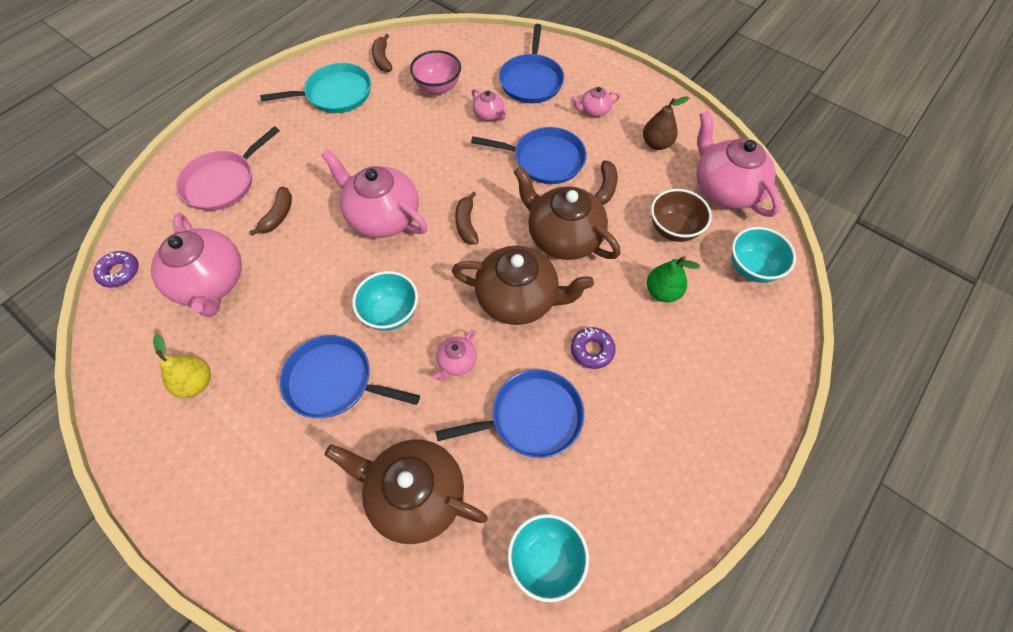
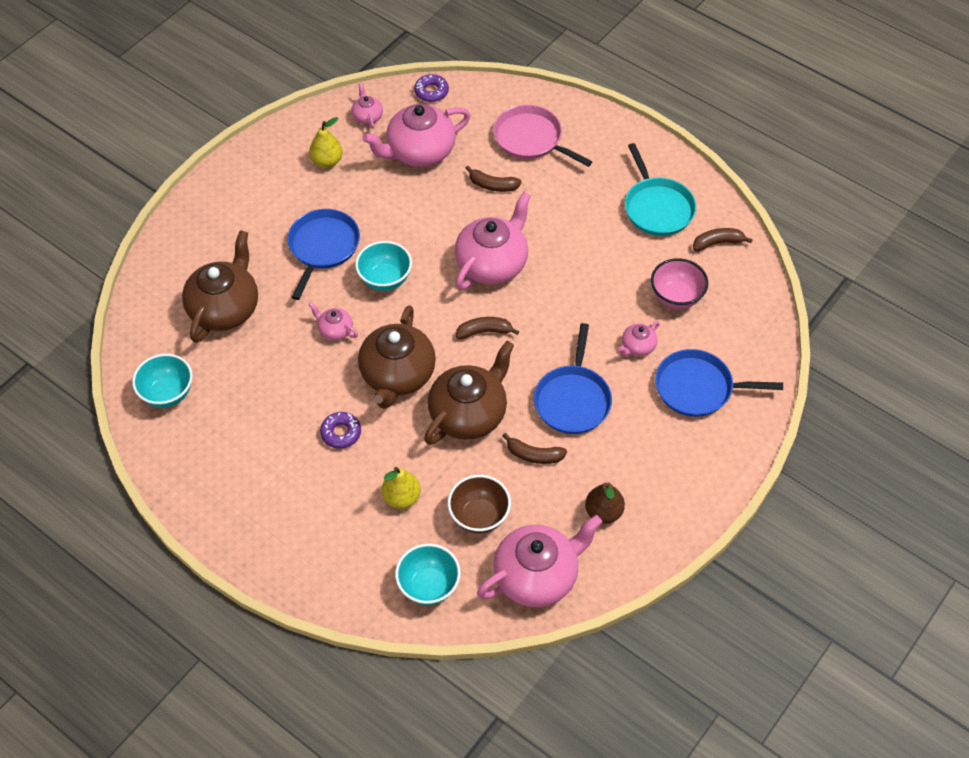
camera: 90 degrees right, 5 degrees down
blue pan [436,369,584,458] -> none
pink teapot [571,87,620,117] -> pink teapot moved to [351,83,383,129]
green pear [647,256,700,302] -> yellow pear [382,467,421,509]

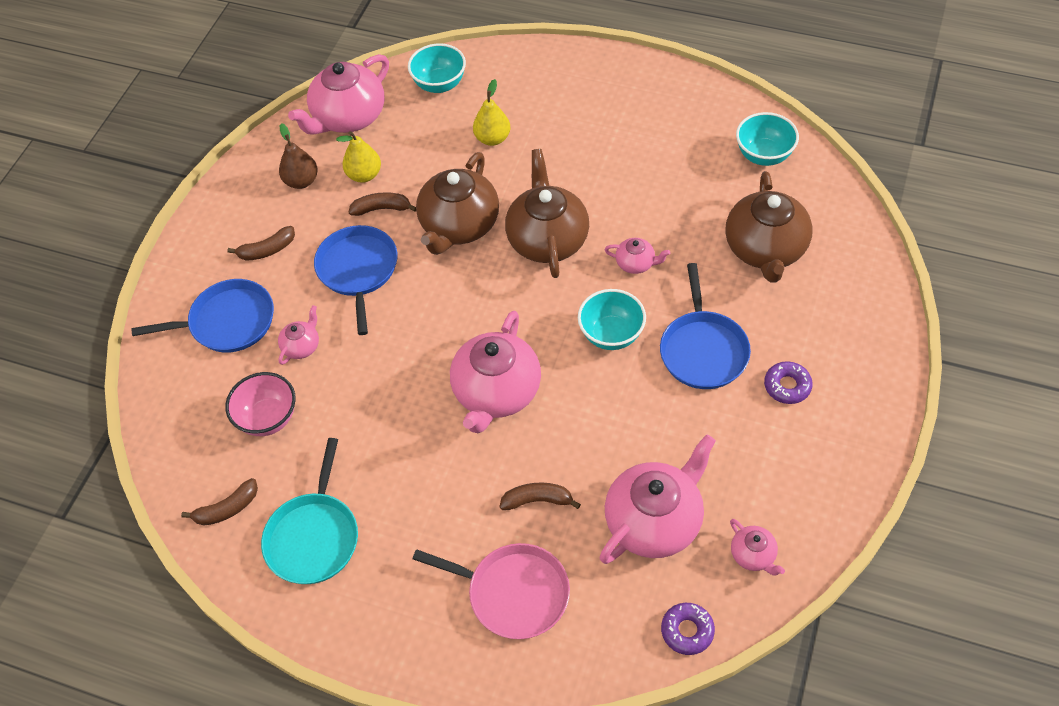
camera: 165 degrees right, 0 degrees up
yellow pear [309,117,343,168] -> yellow pear moved to [336,131,381,183]
purple donut [320,412,361,449] -> purple donut moved to [764,361,813,404]
brown bowl [448,475,511,533] -> none
brown banana [456,317,519,339] -> brown banana moved to [228,226,295,261]
turquoise pan [625,143,696,236] -> turquoise pan turned 135 degrees counterclockwise [261,438,358,584]

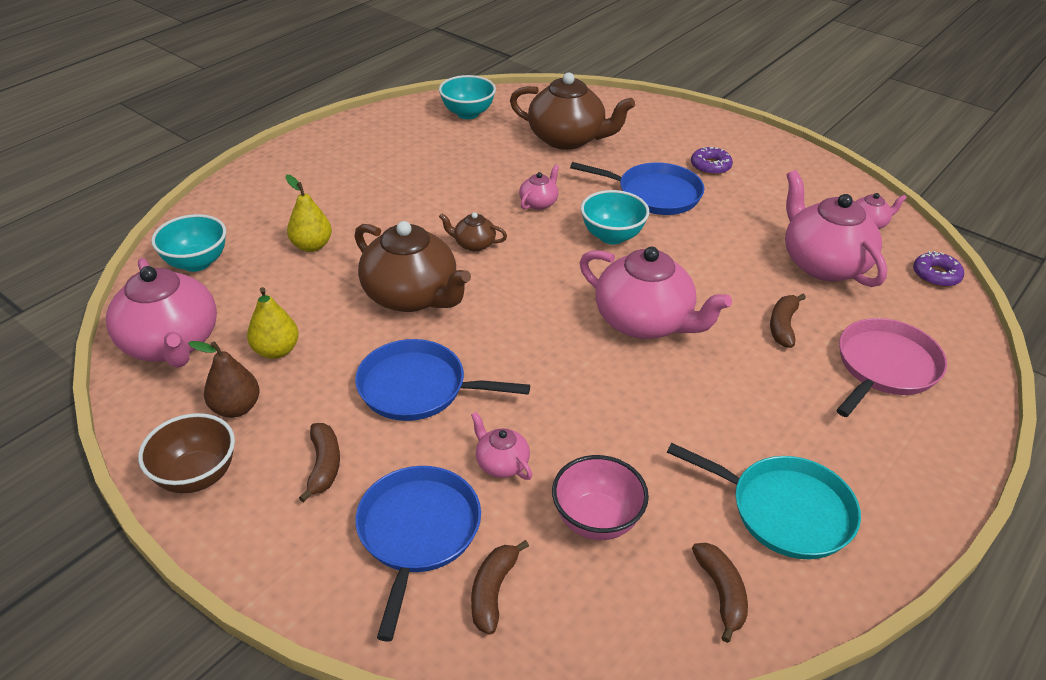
camera: 75 degrees left, 15 degrees down
brown banana [349,192,416,216] -> brown banana moved to [471,540,529,635]
brown teapot [505,149,589,278] -> brown teapot [439,212,507,251], size x0.46
none -> brown bowl [138,413,235,493]

